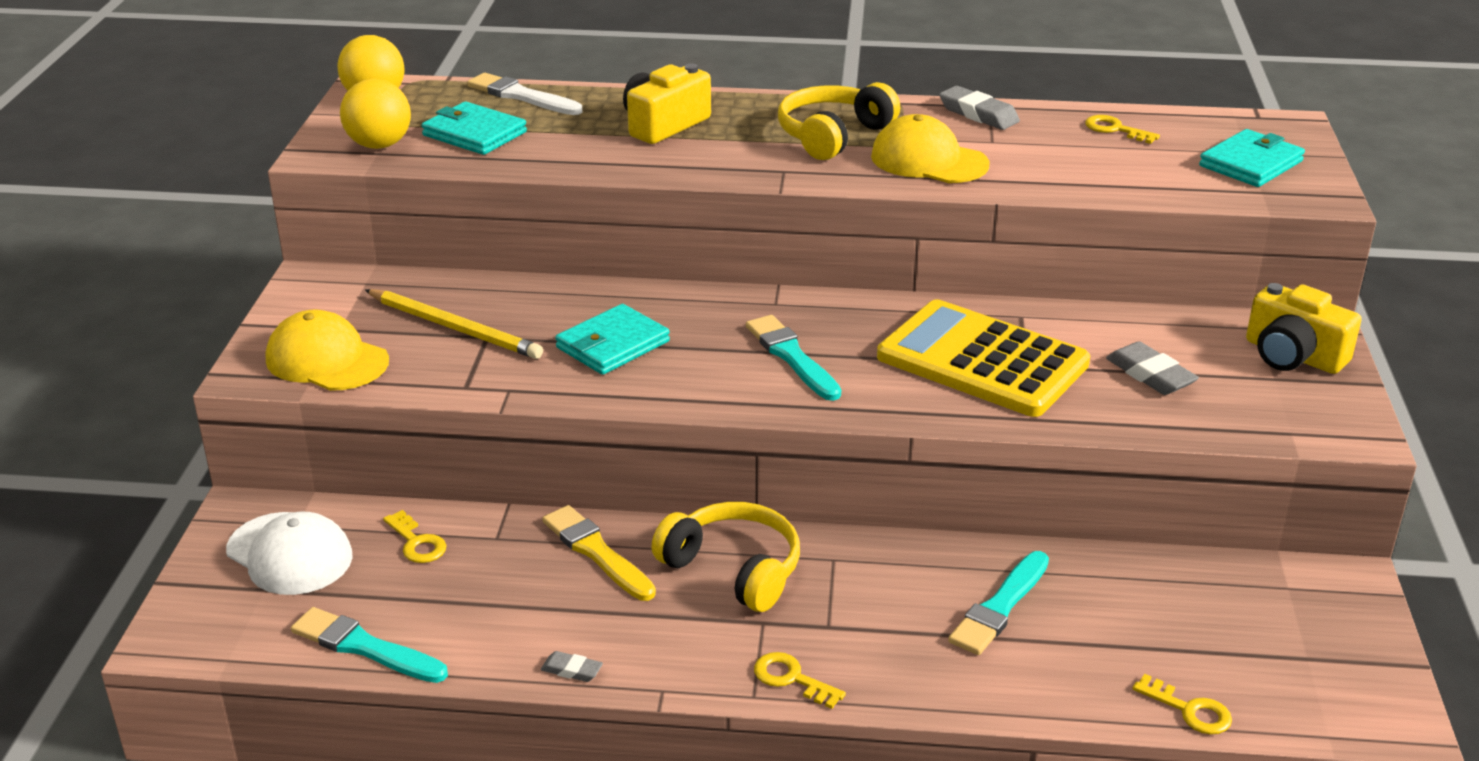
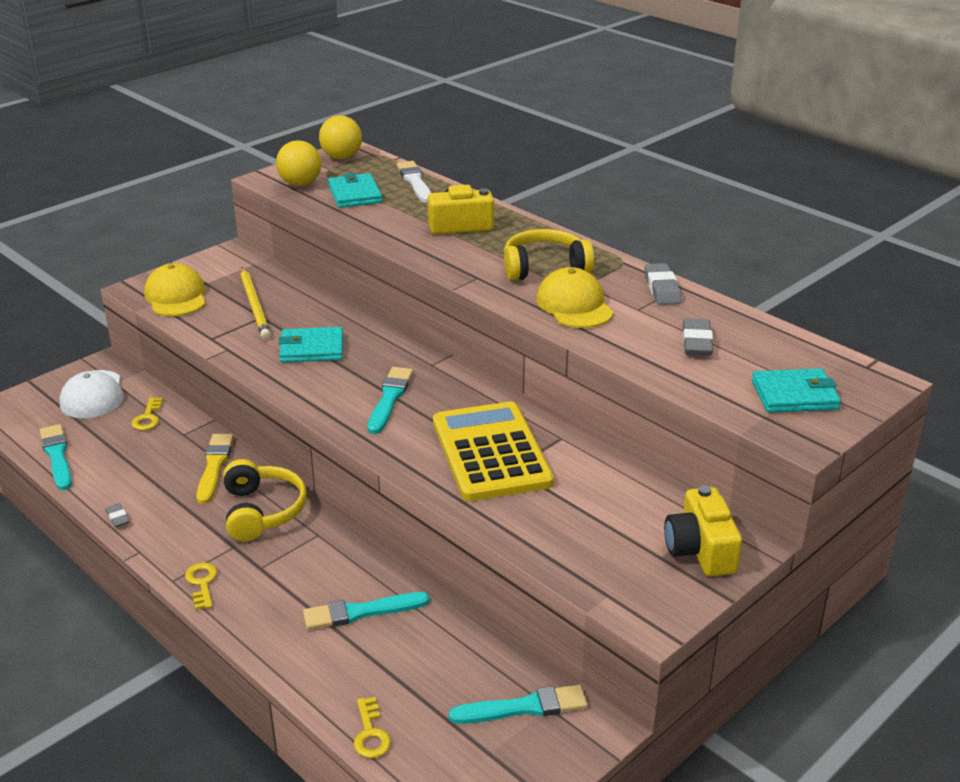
camera: 40 degrees right, 0 degrees up
yellow key [1085,115,1160,144] -> none
grey eraser [1106,341,1199,395] -> grey eraser moved to [683,318,713,356]
none -> turquoise brush [449,685,588,724]

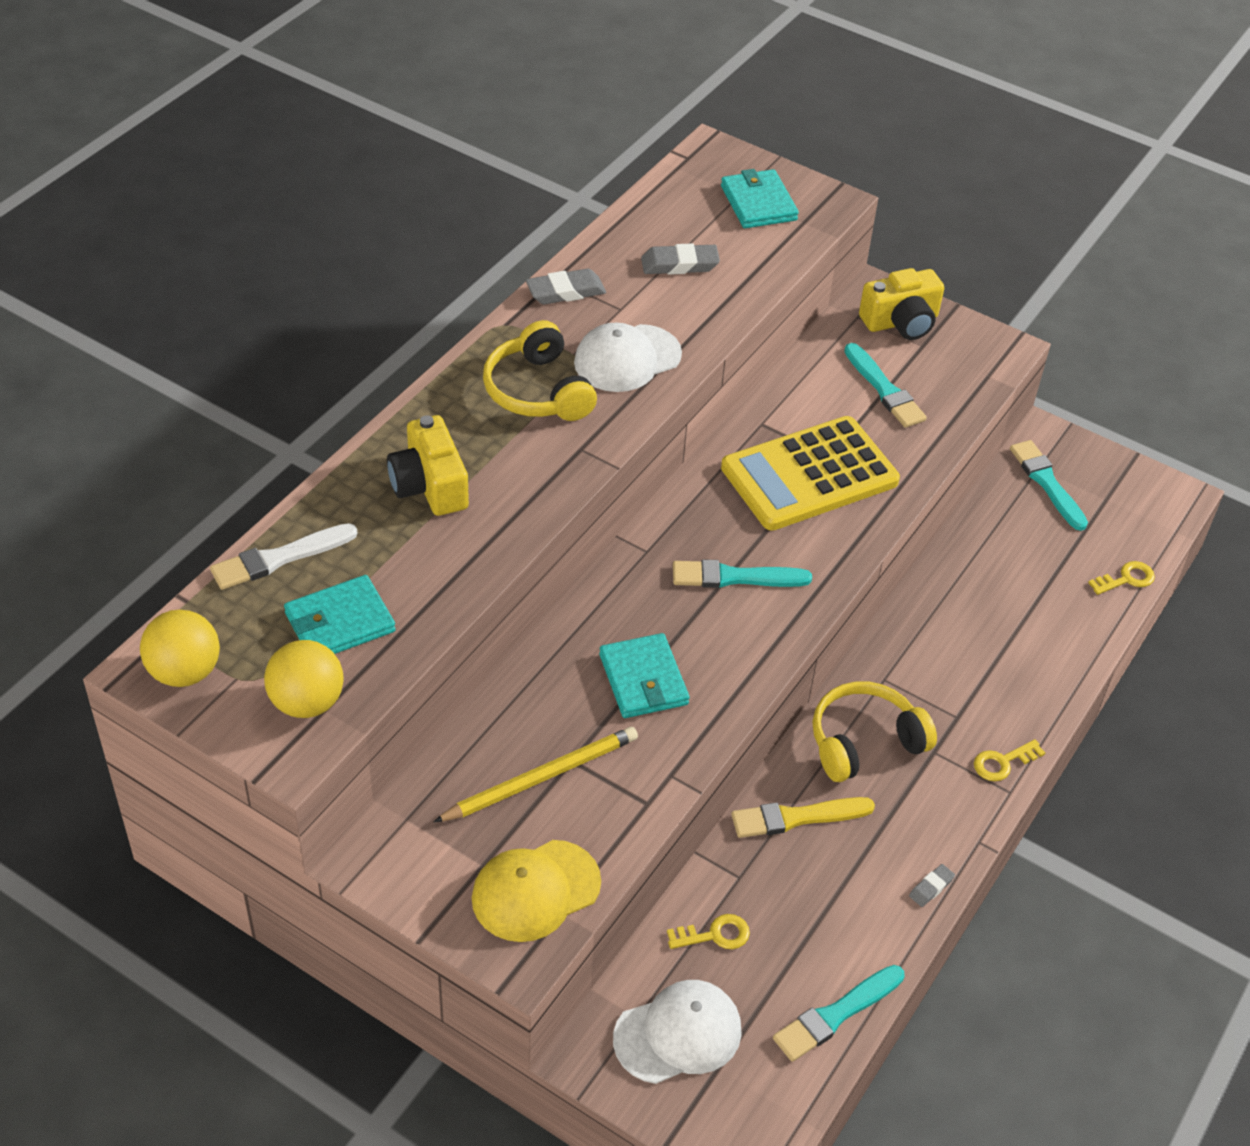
camera: 105 degrees left, 15 degrees up
turquoise brush [303,592,430,630] -> turquoise brush moved to [844,343,927,428]
yellow cap [536,267,614,328] -> white cap [574,322,682,392]

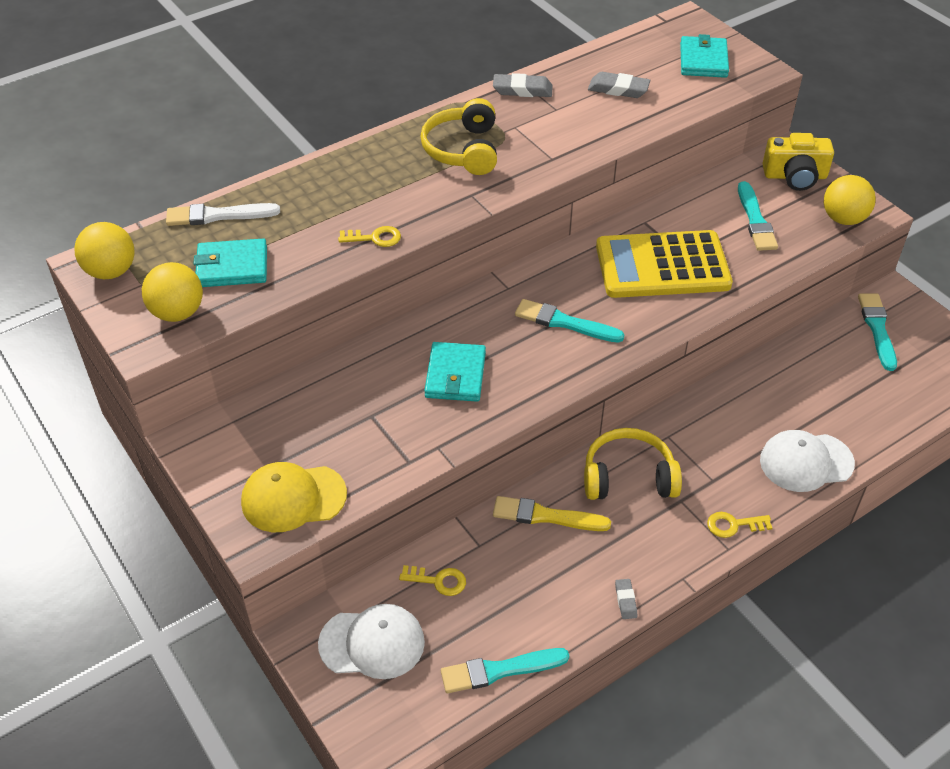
camera: 25 degrees right, 0 degrees up
yellow camera [387,415,469,516] -> none
yellow pencil [434,727,638,822] -> none
white cap [574,322,682,392] -> white cap moved to [760,430,855,492]
grey eraser [909,864,955,907] -> grey eraser turned 75 degrees counterclockwise [615,579,637,619]
yellow key [1088,561,1155,595] -> yellow key moved to [338,226,401,247]
none -> yellow ball [824,175,876,225]

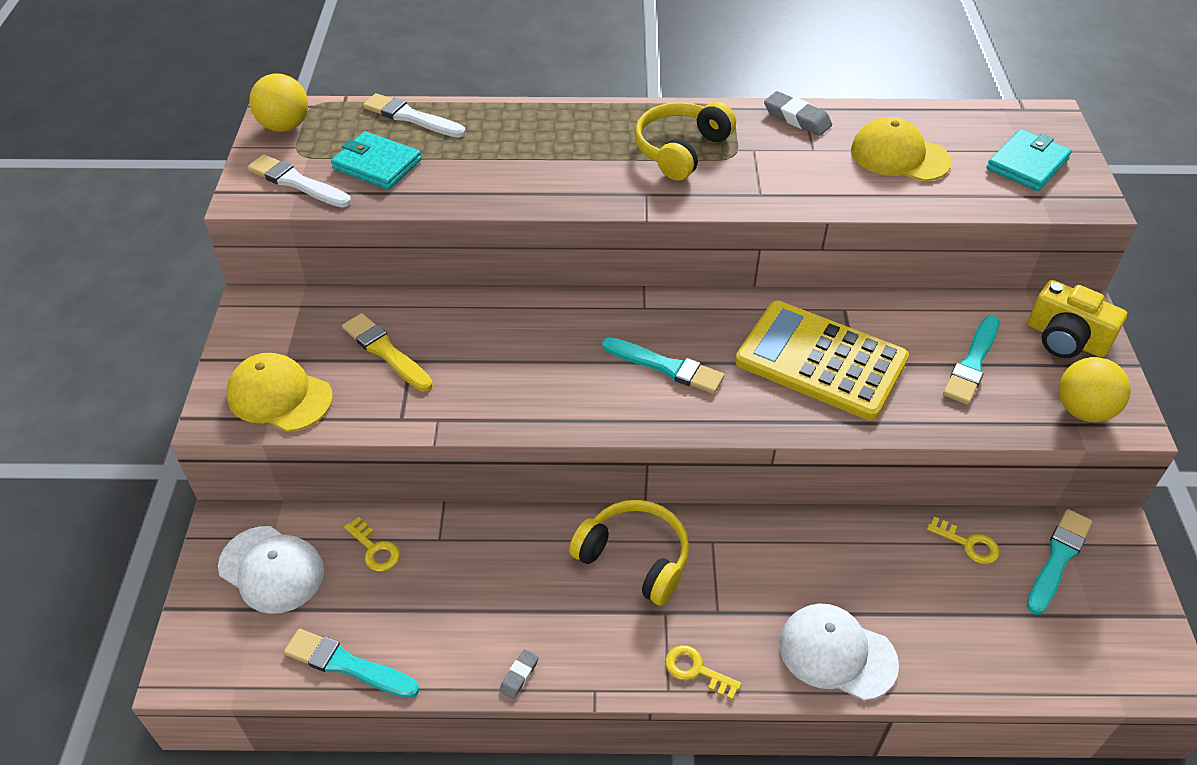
camera: 35 degrees right, 0 degrees up
yellow ball [142,262,203,322] -> white brush [247,154,351,208]
yellow key [338,226,401,247] -> yellow key moved to [927,517,1000,564]
turquoise wallet [424,342,486,402] -> none
yellow brush [493,496,611,531] -> yellow brush moved to [342,313,433,391]
turquoise brush [515,299,624,343] -> turquoise brush turned 150 degrees clockwise [602,337,724,394]
grey eraser [588,72,650,98] -> yellow cap [851,117,952,181]

